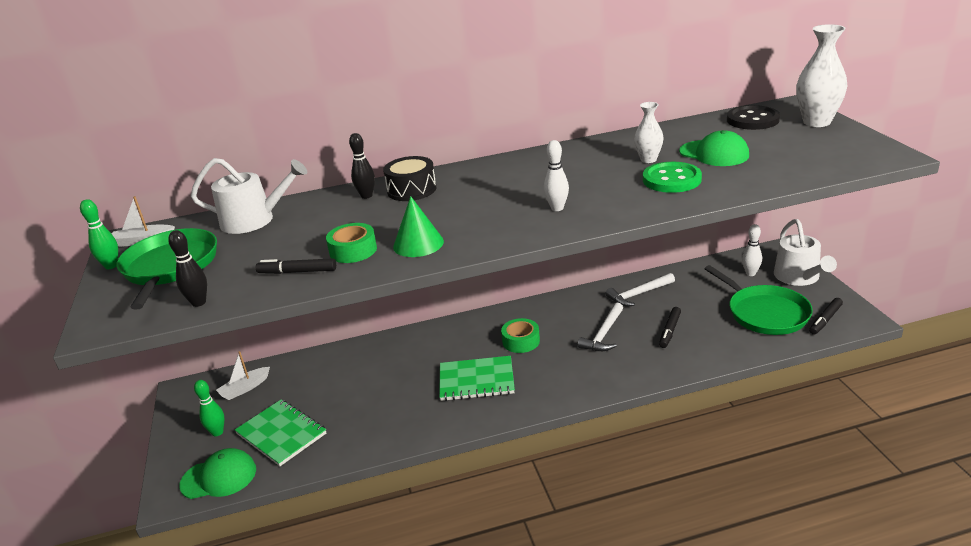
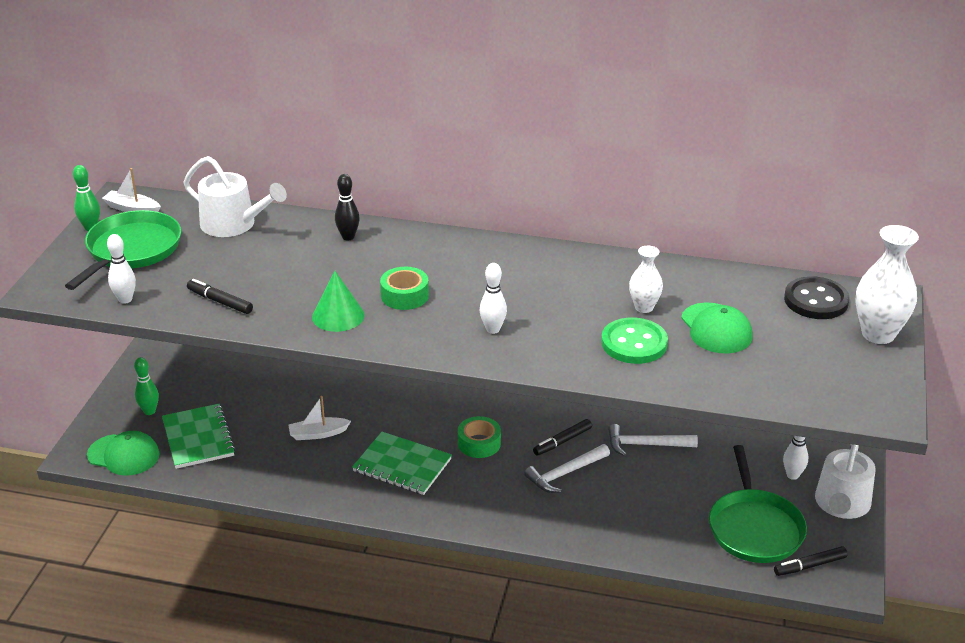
camera: 25 degrees right, 5 degrees up
black bowling pin [168,230,207,307] -> white bowling pin [107,234,136,304]
white boat [216,351,270,400] -> white boat moved to [288,396,351,440]
green tape [326,223,377,263] -> green tape moved to [380,267,429,310]
black drum [383,156,436,201] -> none
black marker [659,307,681,348] -> black marker moved to [533,419,592,456]

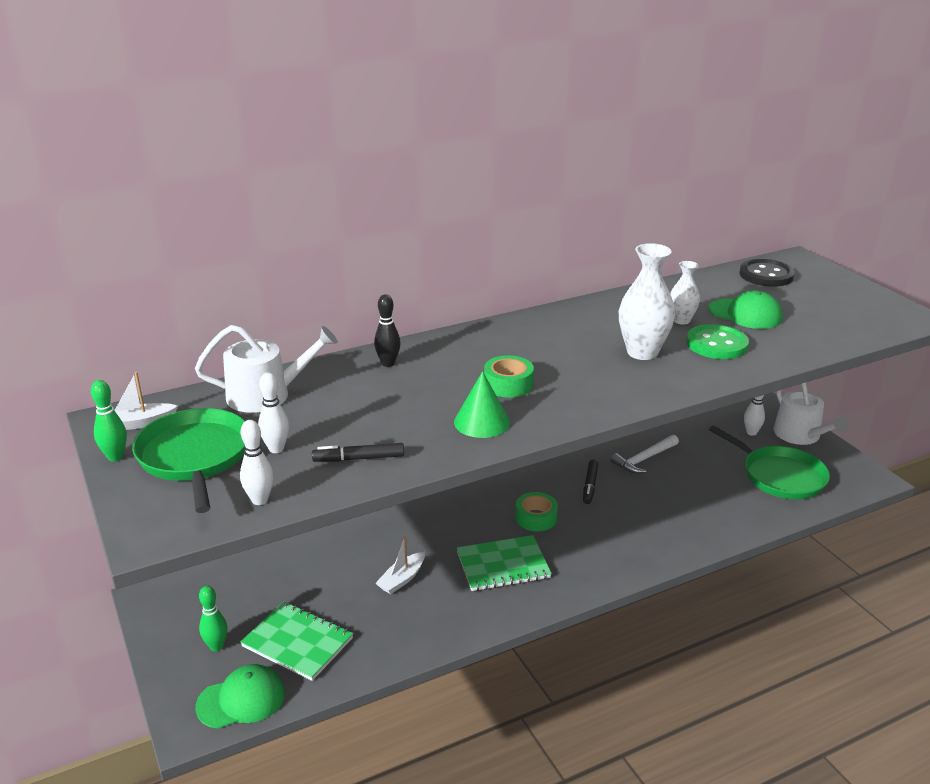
camera: 40 degrees left, 5 degrees down
white bowling pin [480,263,507,334] -> white bowling pin moved to [258,372,289,453]
white hammer [524,444,610,493] -> none
black marker [774,546,848,576] -> none
white vase [855,225,919,344] -> white vase moved to [619,243,675,360]

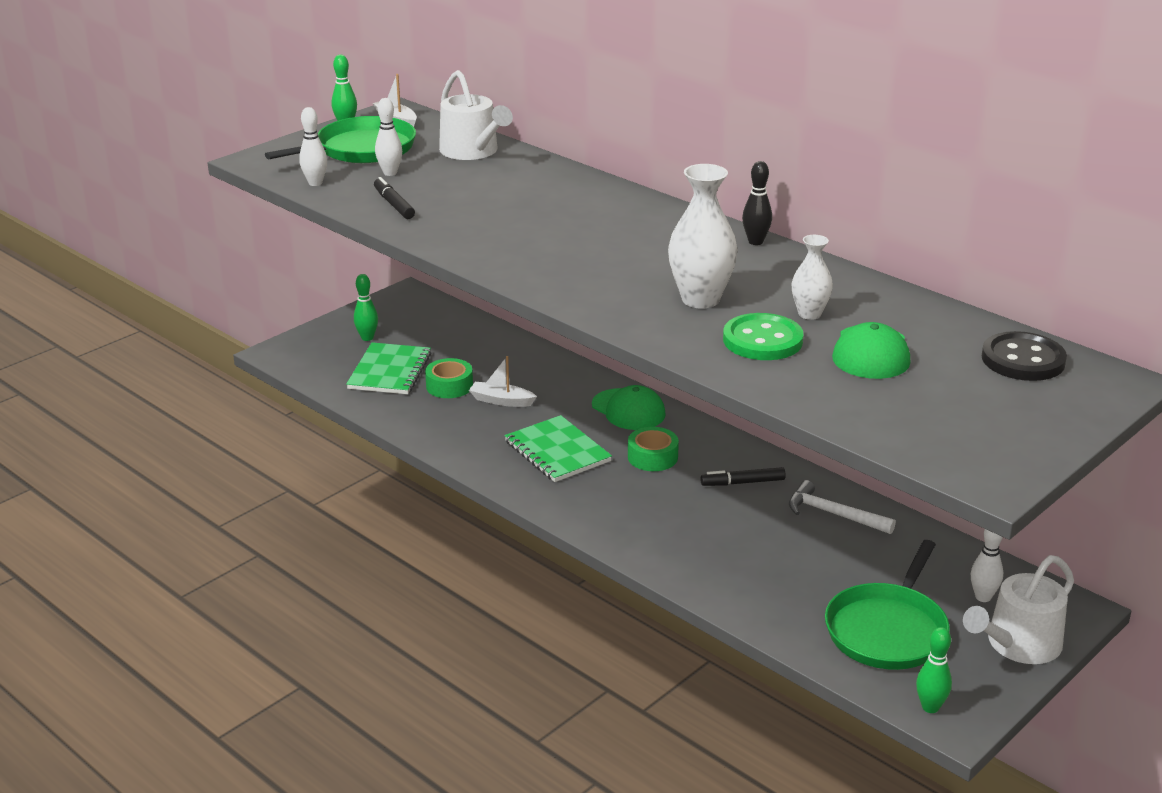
camera: 70 degrees right, 0 degrees up
green cap [195,664,285,729] -> green cap moved to [592,385,666,430]
black bowling pin [374,294,401,367] -> black bowling pin moved to [742,161,772,245]
green cone [454,371,510,438] -> none
green tape [484,355,534,397] -> green tape moved to [425,358,473,398]
none -> green bowling pin [916,627,952,713]

